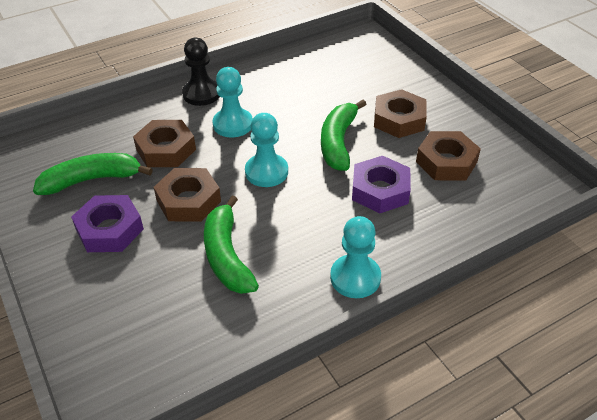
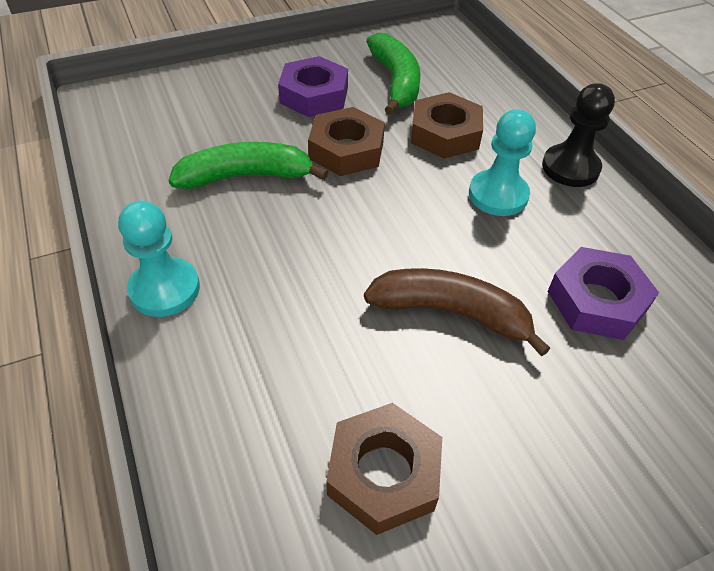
camera: 95 degrees right, 5 degrees up
turquoise pawn [245,113,288,187] -> none
green banana [321,100,366,171] -> brown banana [364,268,550,357]
purple nut [352,156,411,214] -> purple nut moved to [547,247,659,340]
brown nut [374,89,427,138] -> none

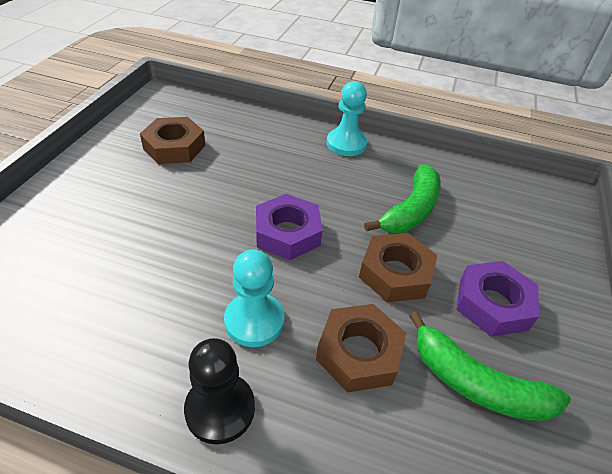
camera: 130 degrees right, 5 degrees down
brown banana [364,268,550,357] -> none
purple nut [547,247,659,340] -> purple nut moved to [256,194,322,260]

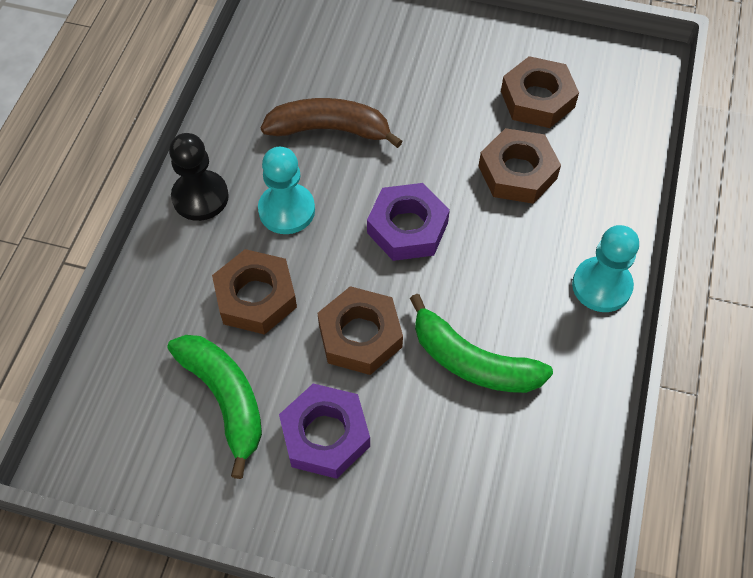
camera: 90 degrees right, 15 degrees up
green banana [409,311,571,422] -> green banana turned 120 degrees clockwise [167,335,262,479]
none -> brown banana [261,98,403,148]
none -> brown nut [479,128,561,204]

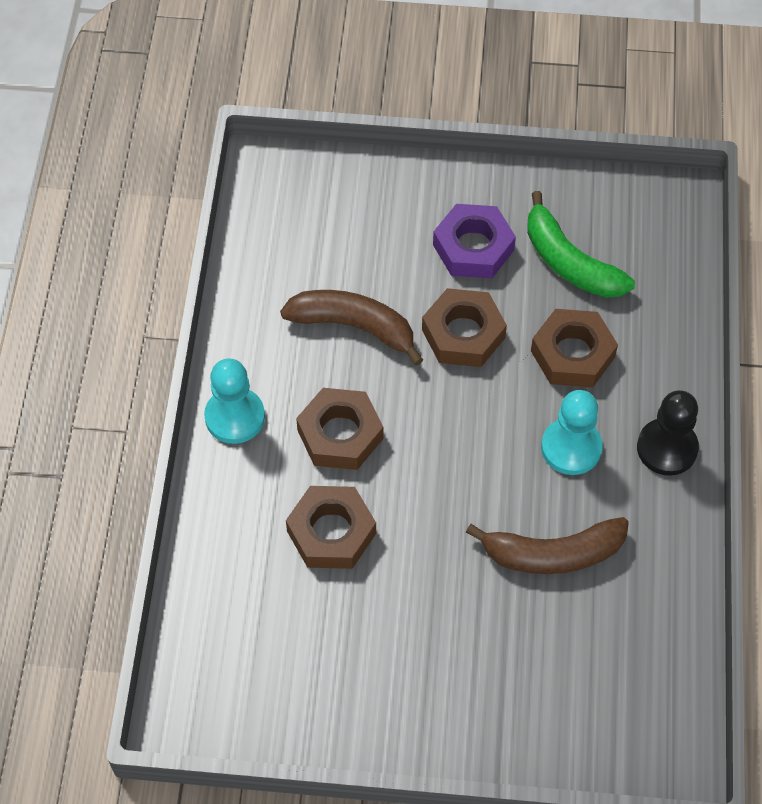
camera: 170 degrees right, 0 degrees up
purple nut [367,183,450,261] -> none
green banana [410,294,553,393] -> brown banana [280,290,423,366]
brown nut [501,56,579,128] -> brown nut moved to [296,388,383,470]

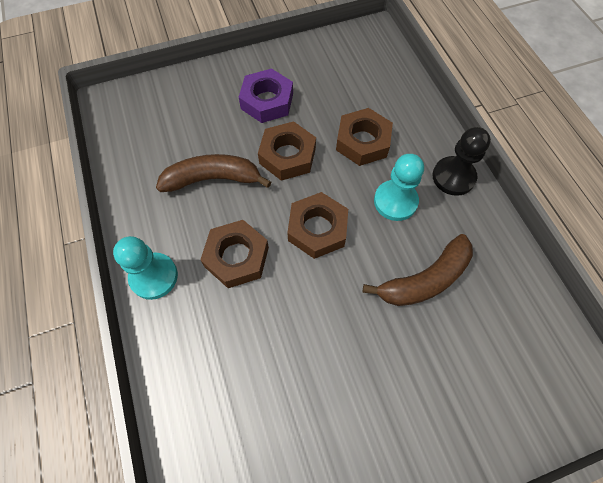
camera: 25 degrees left, 5 degrees up
brown nut [286,486,376,569] -> brown nut moved to [287,192,348,259]
green banana [527,191,635,298] -> none

